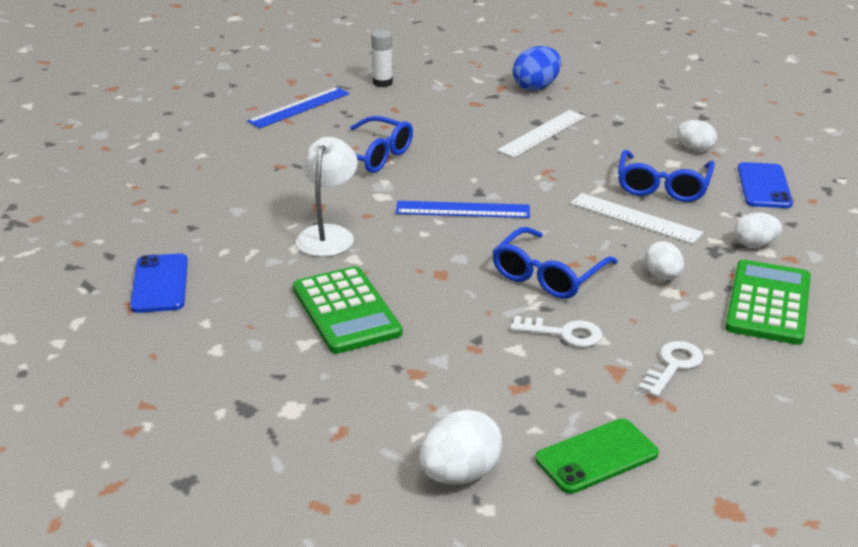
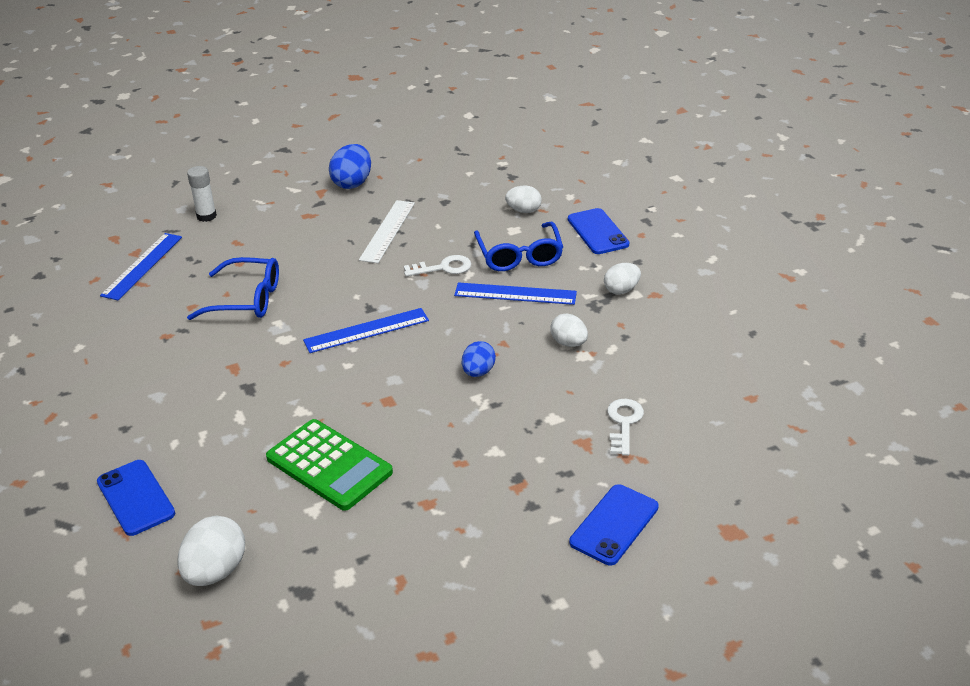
camera: 25 degrees left, 5 degrees up
white lamp [296,137,358,257] -> none
white egg [419,410,503,485] -> white egg moved to [177,516,245,586]
blue glasses [492,227,618,299] -> blue egg [462,341,496,377]
white key [510,316,602,347] -> white key moved to [404,255,471,276]
green phone [535,419,659,494] -> blue phone [569,484,659,565]
white ruler [571,193,703,244] -> blue ruler [454,282,577,305]
green calculator [725,260,811,345] -> none

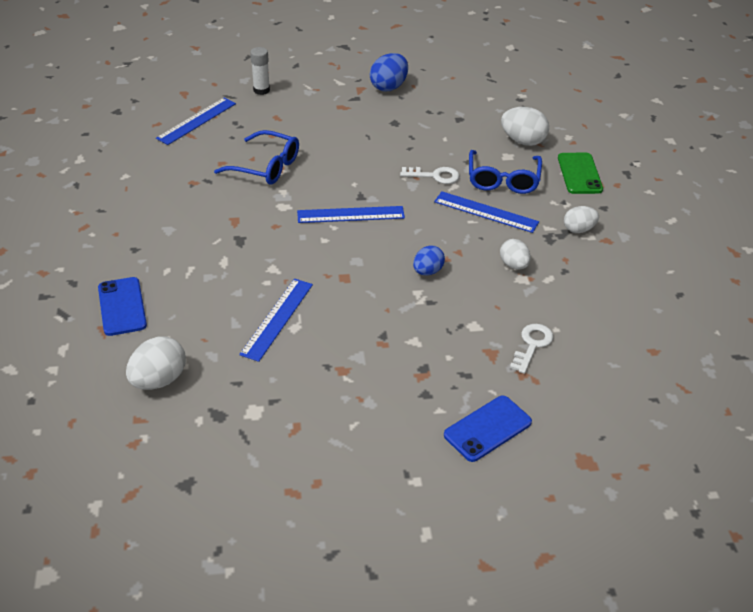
camera: 15 degrees right, 5 degrees up
green calculator [266,419,393,511] -> blue ruler [239,279,313,362]
white ruler [359,200,415,263] -> none
white egg [505,186,541,213] -> white egg [501,107,549,146], size x1.53
blue phone [568,208,629,254] -> green phone [558,153,603,194]

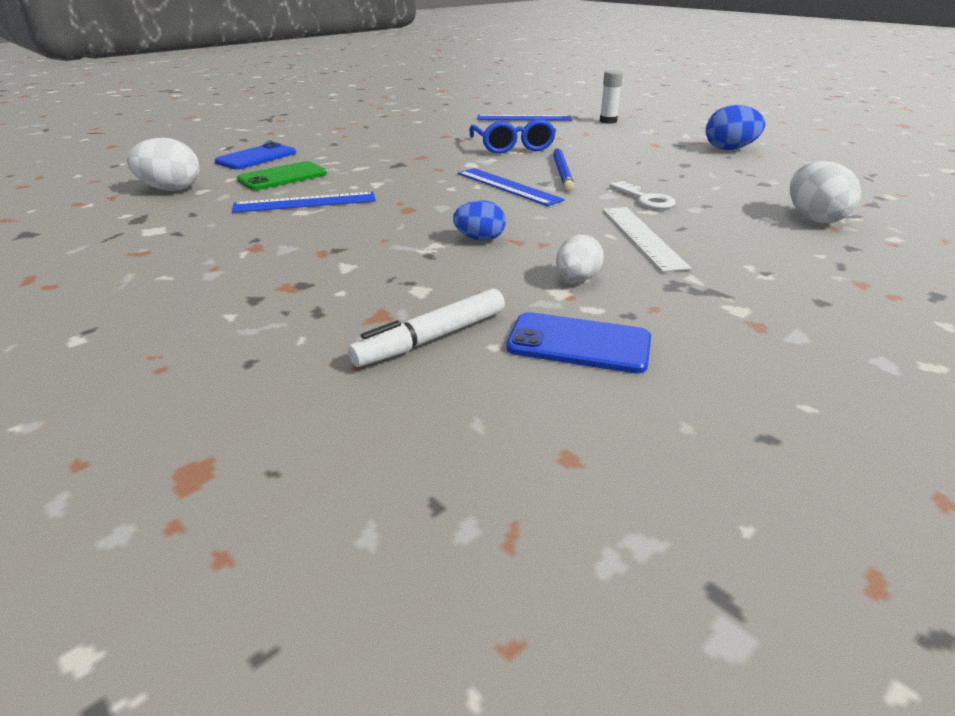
camera: 55 degrees right, 10 degrees down
blue ruler [434,191,539,233] -> white ruler [603,207,691,272]
blue phone [444,396,532,462] -> blue phone moved to [507,312,651,374]
blue glasses [469,150,542,194] -> none
white key [510,324,553,374] -> white marker [348,288,505,367]
green phone [558,153,603,194] -> green phone moved to [237,161,327,190]
white egg [564,206,599,233] -> none
none -> blue pencil [553,148,574,191]

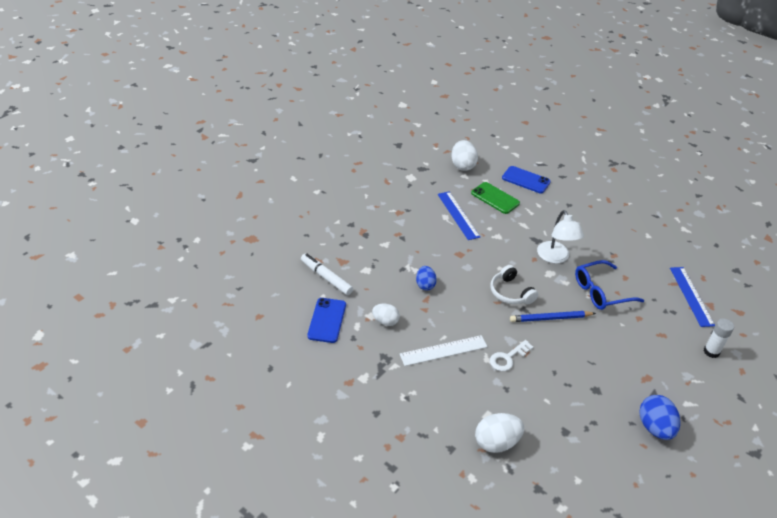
camera: 80 degrees right, 10 degrees up
blue ruler [458,168,565,206] -> white headphones [490,265,538,304]
none -> white lamp [537,210,584,264]

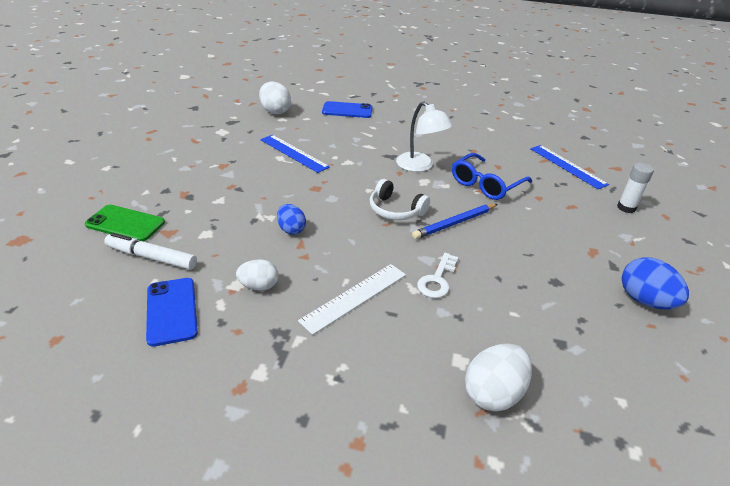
camera: 25 degrees left, 5 degrees down
green phone [471,182,520,214] -> green phone moved to [85,205,165,242]

